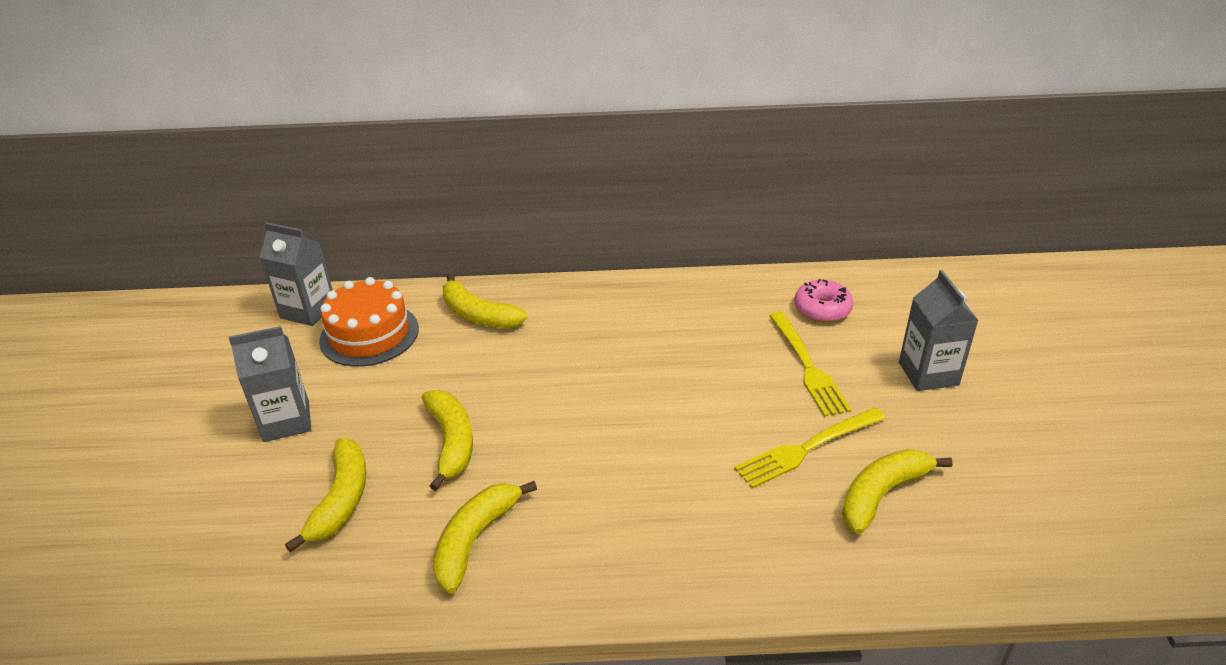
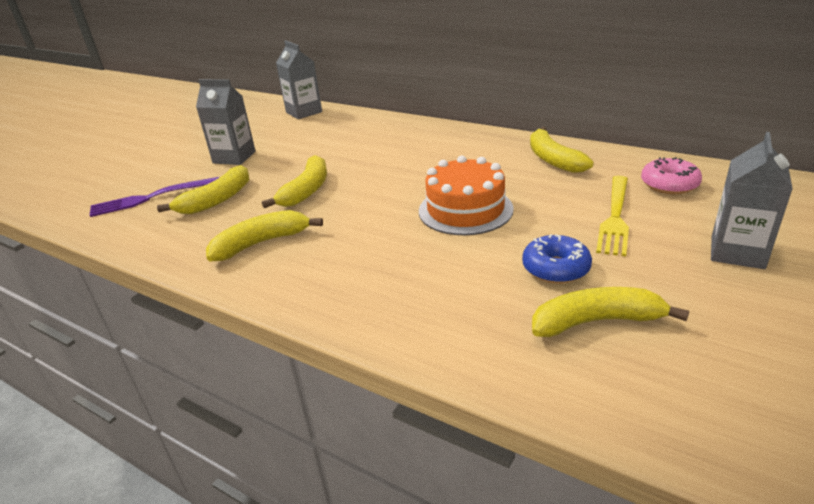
camera: 35 degrees right, 5 degrees down
orange cake [319,277,419,367] -> orange cake moved to [419,156,514,235]
yellow banana [443,273,527,328] -> yellow banana moved to [530,127,594,173]
yellow fork [734,408,886,488] -> blue donut [522,234,592,284]
none -> purple fork [89,177,219,217]

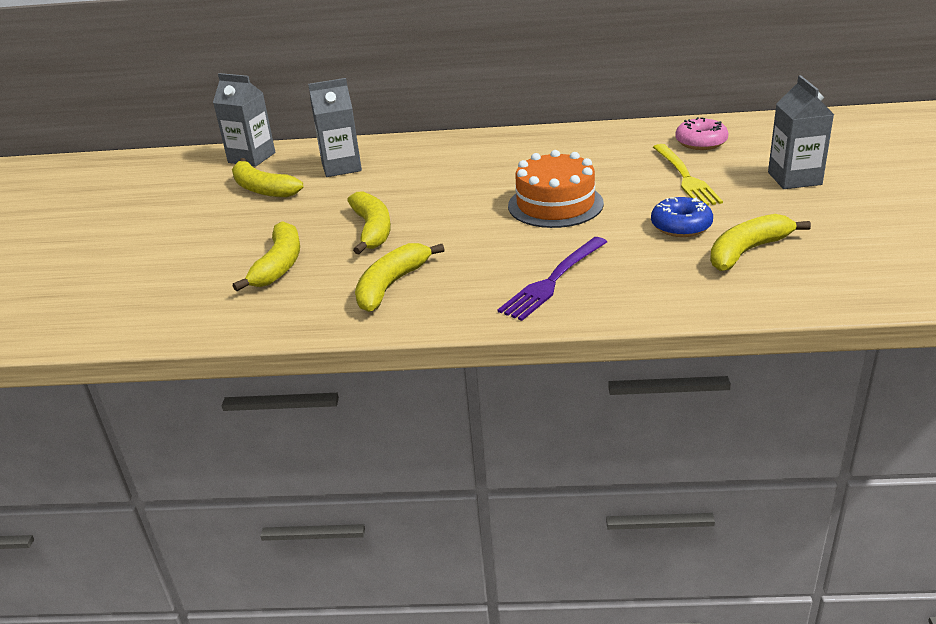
camera: 30 degrees left, 0 degrees up
purple fork [89,177,219,217] -> purple fork moved to [498,237,607,321]
grey carton [196,79,256,165] -> grey carton moved to [308,78,362,177]
yellow banana [530,127,594,173] -> yellow banana moved to [232,158,303,197]

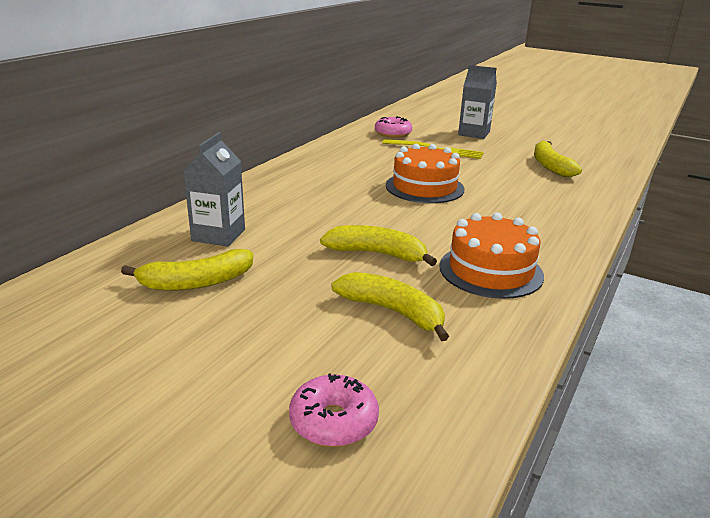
camera: 65 degrees left, 5 degrees down
grey carton [213,73,275,167] -> none
yellow banana [355,243,445,312] -> orange cake [439,213,544,299]
purple fork [498,237,607,321] -> none
blue donut [651,197,713,237] -> none
none -> pink donut [289,373,379,447]

